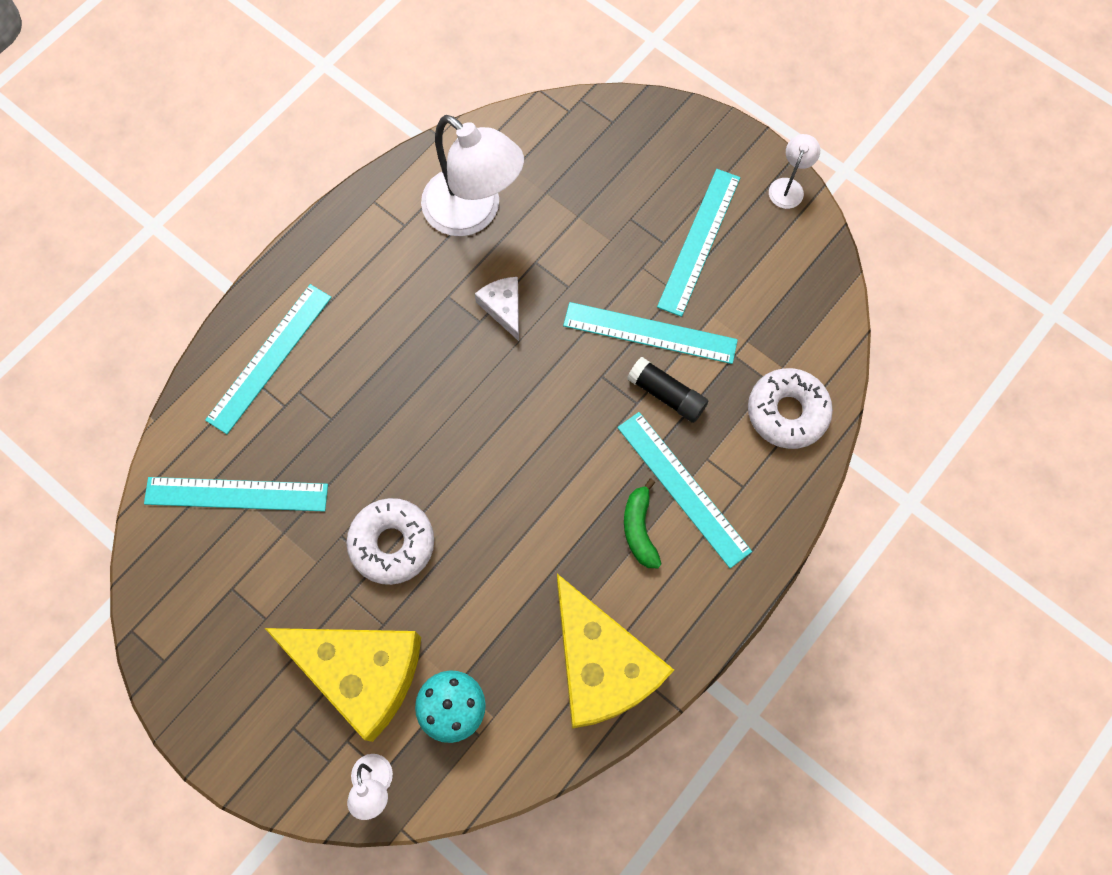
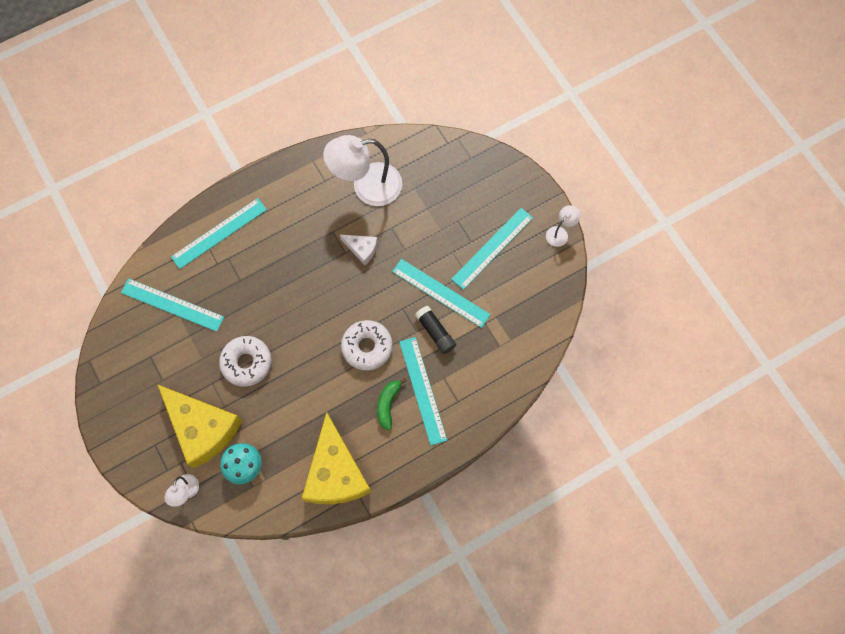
camera: 20 degrees right, 0 degrees up
white lamp [421,115,524,236] -> white lamp turned 105 degrees clockwise [323,135,402,206]
white cheese [475,277,519,341] -> white cheese turned 120 degrees clockwise [340,235,378,265]
white donut [748,368,833,449] -> white donut moved to [341,320,393,371]

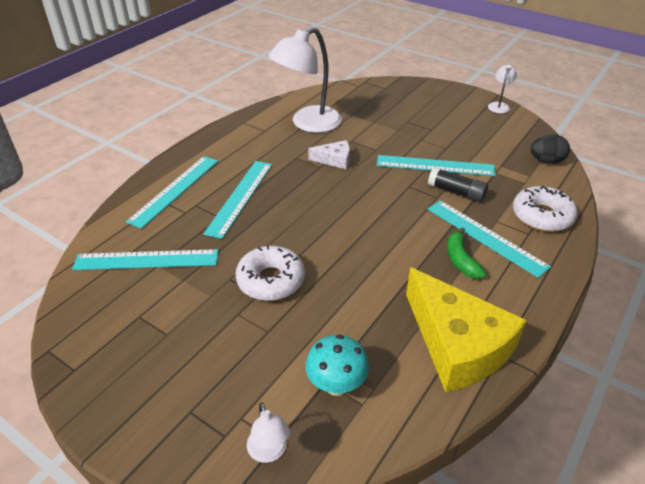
camera: 25 degrees left, 30 degrees down
yellow cheese [157,384,242,468] -> none
white donut [341,320,393,371] -> white donut moved to [513,186,577,232]
turquoise ruler [451,208,533,290] -> turquoise ruler moved to [203,161,272,239]
none -> black egg [531,135,570,164]

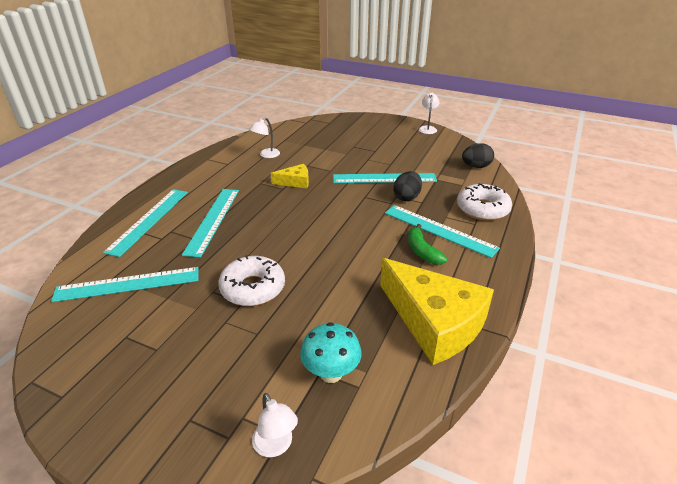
camera: 10 degrees left, 5 degrees down
white lamp [269,27,342,133] -> white lamp [249,118,280,158], size x0.45
white cheese [308,140,350,169] -> yellow cheese [271,164,309,188]
black glue stick [428,167,488,202] -> black egg [393,171,422,201]

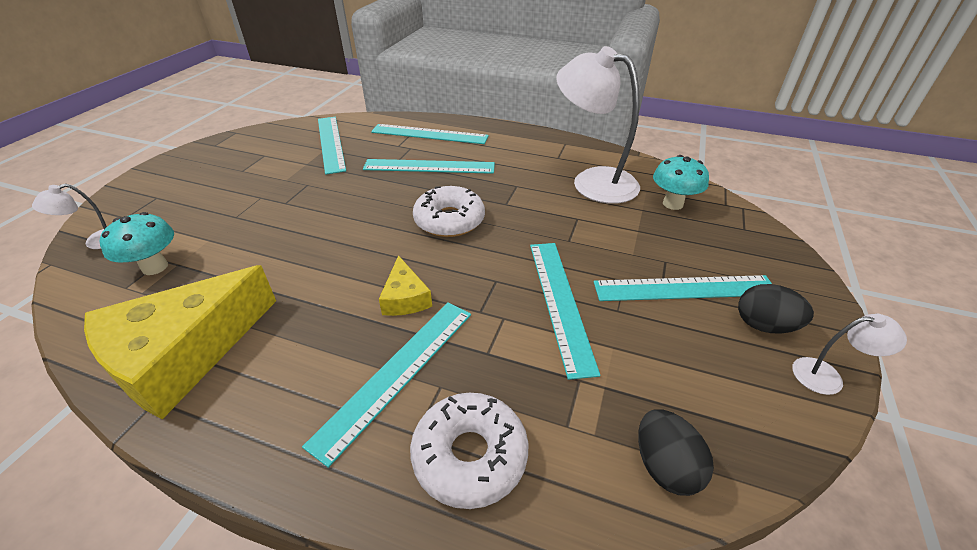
camera: 85 degrees right, 5 degrees up
white donut [218,255,285,306] -> white donut moved to [413,186,485,237]
white lamp [249,118,280,158] -> white lamp [556,46,640,204], size x2.22
yellow cheese [271,164,309,188] -> yellow cheese moved to [379,255,432,316]
black egg [393,171,422,201] -> black egg moved to [738,284,814,334]
green banana [408,224,447,265] -> none
none -> turquoise ruler [594,275,772,301]
none -> turquoise mushroom [653,155,709,210]

